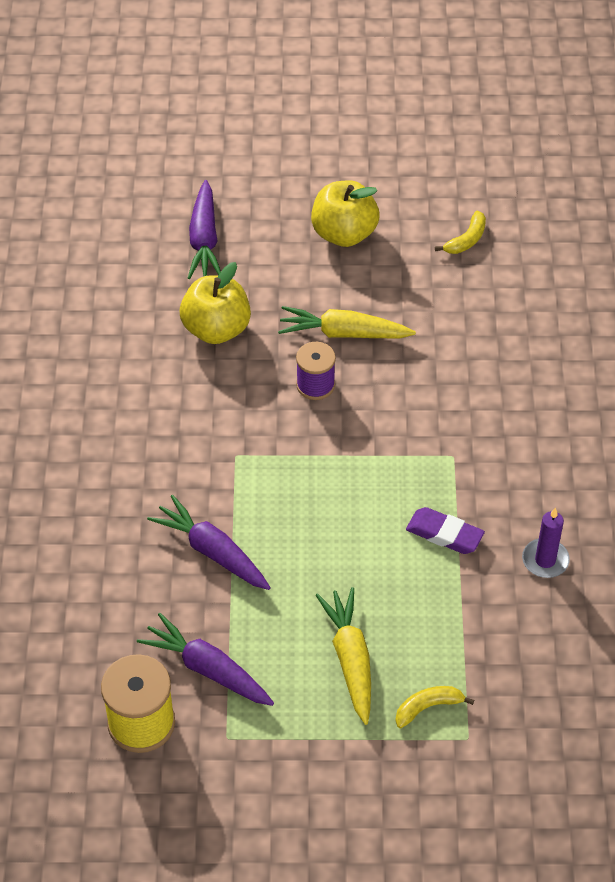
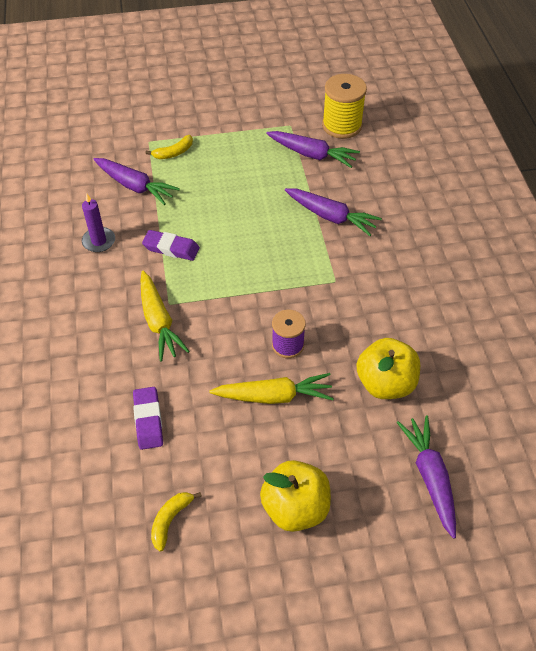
camera: 170 degrees right, 0 degrees up
yellow carrot [316,587,371,725] -> yellow carrot moved to [141,271,190,362]
none -> purple carrot [93,158,180,205]
none -> purple eraser [133,387,163,450]

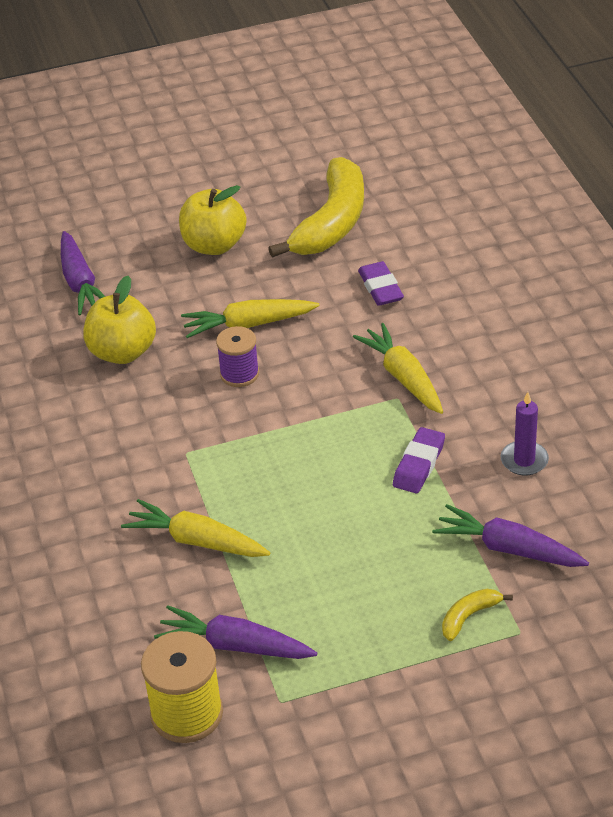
camera: 175 degrees right, 10 degrees down
purple eraser [142,230,200,261] -> purple eraser turned 75 degrees counterclockwise [393,427,445,493]
yellow banana [151,492,202,552] -> yellow banana [268,157,364,258], size x2.37
purple carrot [285,188,382,236] -> yellow carrot [121,499,270,557]

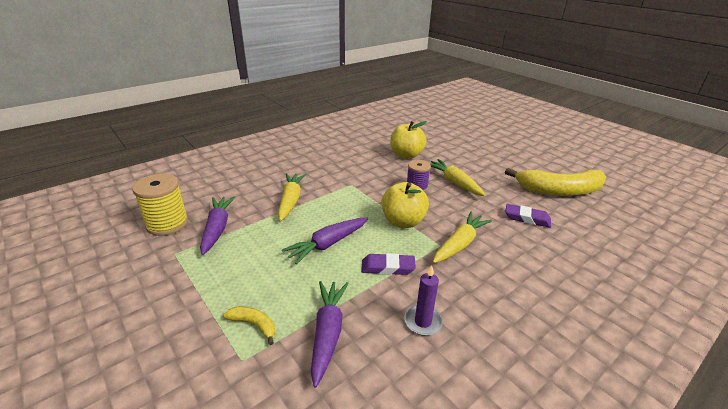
camera: 65 degrees right, 10 degrees down
purple carrot [61,231,105,315] -> purple carrot moved to [282,218,368,265]
yellow apple [179,185,246,255] -> yellow apple moved to [382,182,429,228]
purple eraser [358,261,404,306] -> purple eraser turned 60 degrees clockwise [505,204,551,228]

